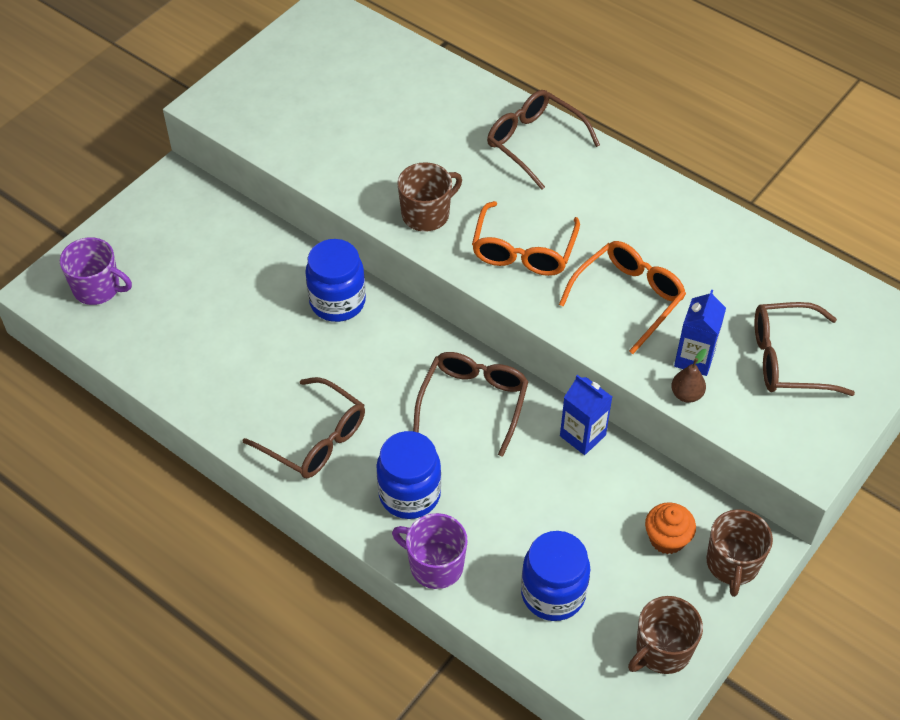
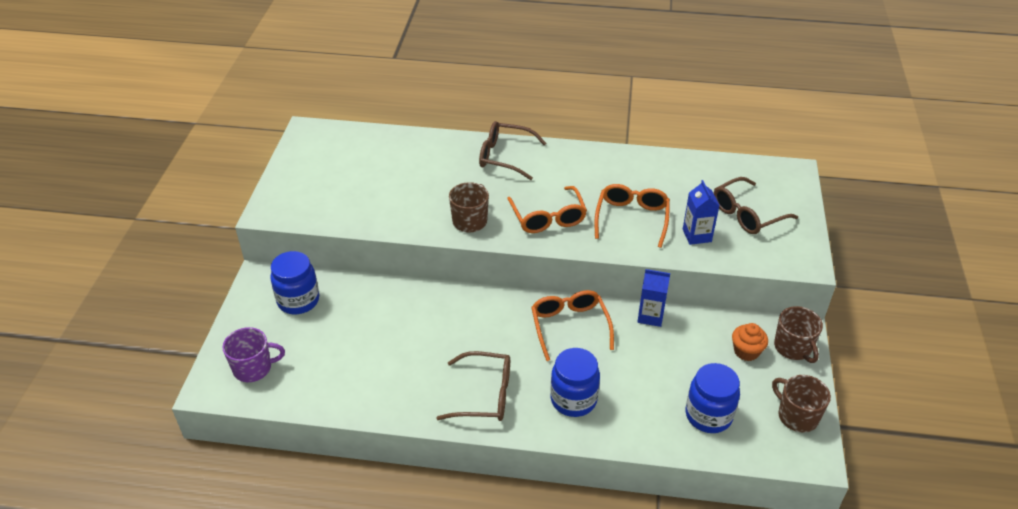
camera: 30 degrees left, 10 degrees down
blue jar [305,239,366,322] -> blue jar moved to [270,251,319,314]
purple mug [392,513,468,589] -> none
brown glasses [413,352,529,457] -> orange glasses [531,290,614,361]
brown mug [628,596,703,674] -> brown mug turned 120 degrees clockwise [772,375,831,433]
brown pear [671,349,707,403] -> none

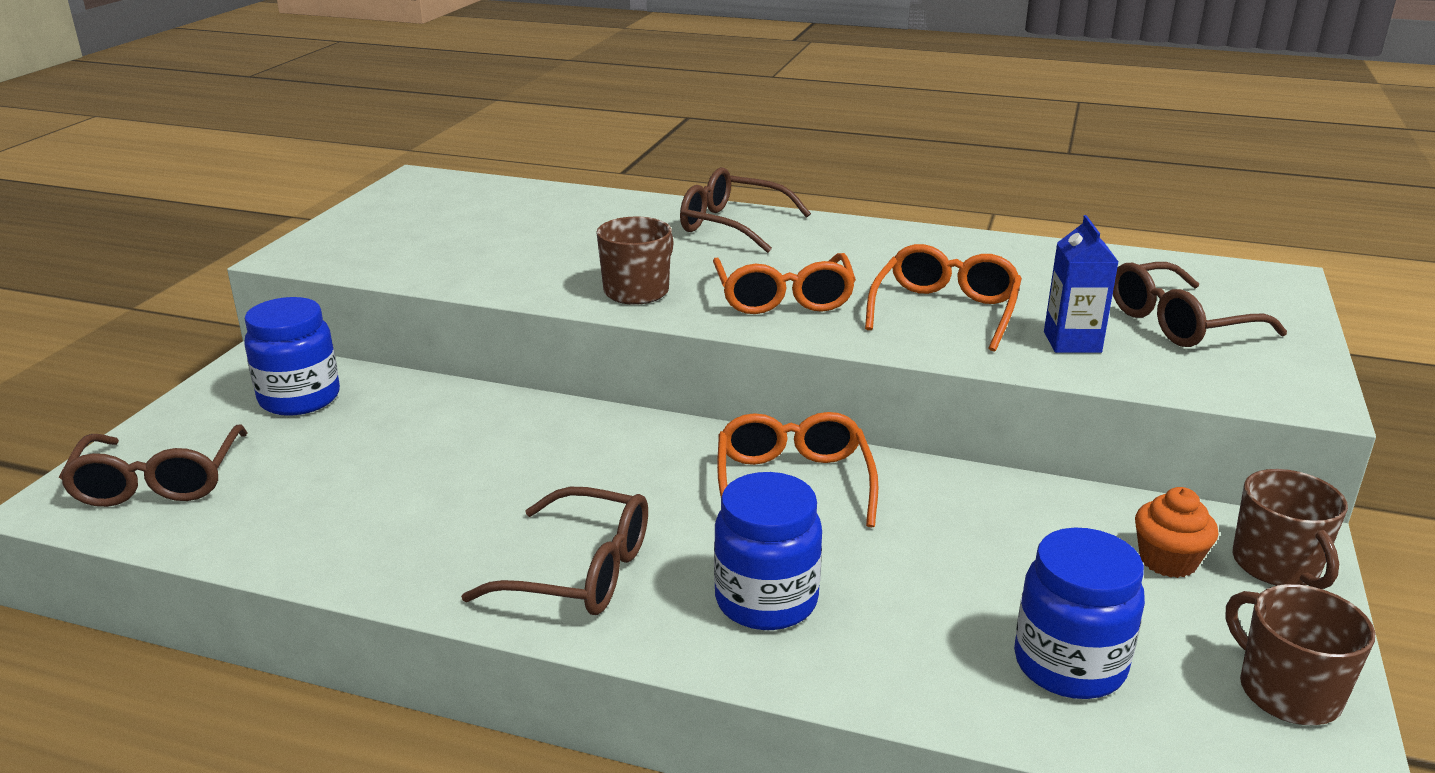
camera: 10 degrees right, 15 degrees down
purple mug [222,327,285,382] -> brown glasses [59,424,247,507]
blue carton [637,269,670,327] -> none

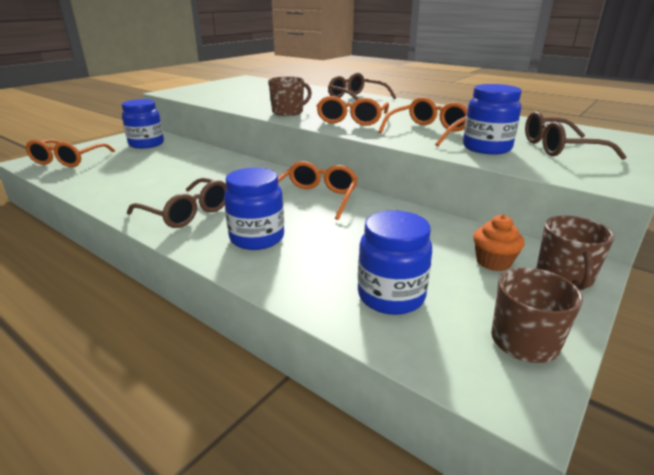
camera: 20 degrees right, 0 degrees up
brown glasses [59,424,247,507] -> orange glasses [25,139,115,167]
blue carton [1044,215,1118,353] -> blue jar [463,84,522,155]

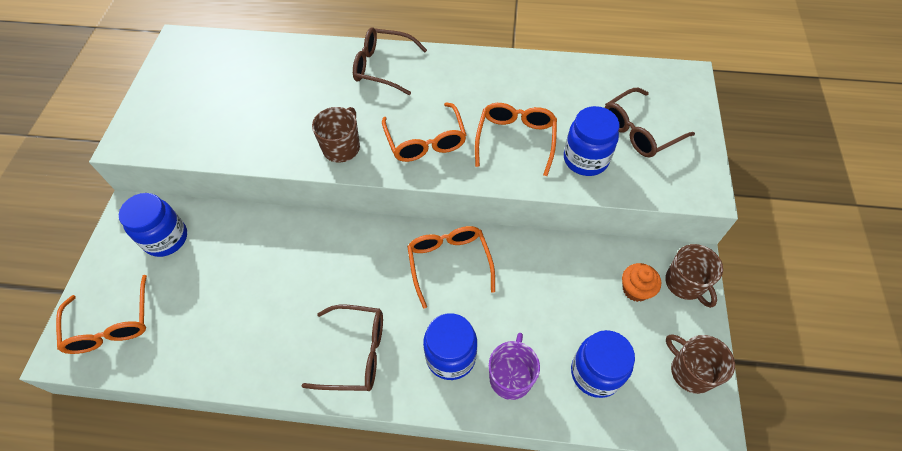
camera: 30 degrees left, 30 degrees up
none -> purple mug [489,333,540,400]

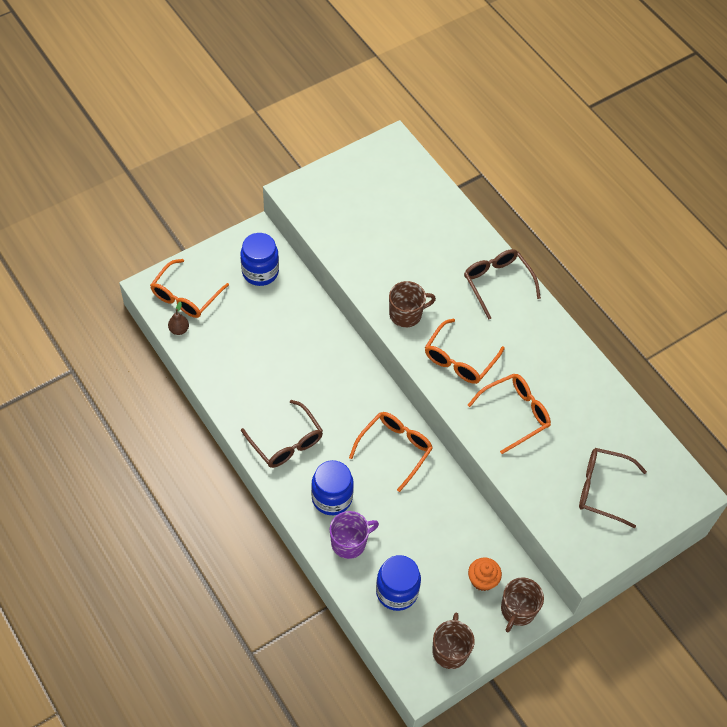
camera: 45 degrees right, 0 degrees up
blue jar [564,106,619,176] -> none
none -> brown pear [168,302,189,335]

